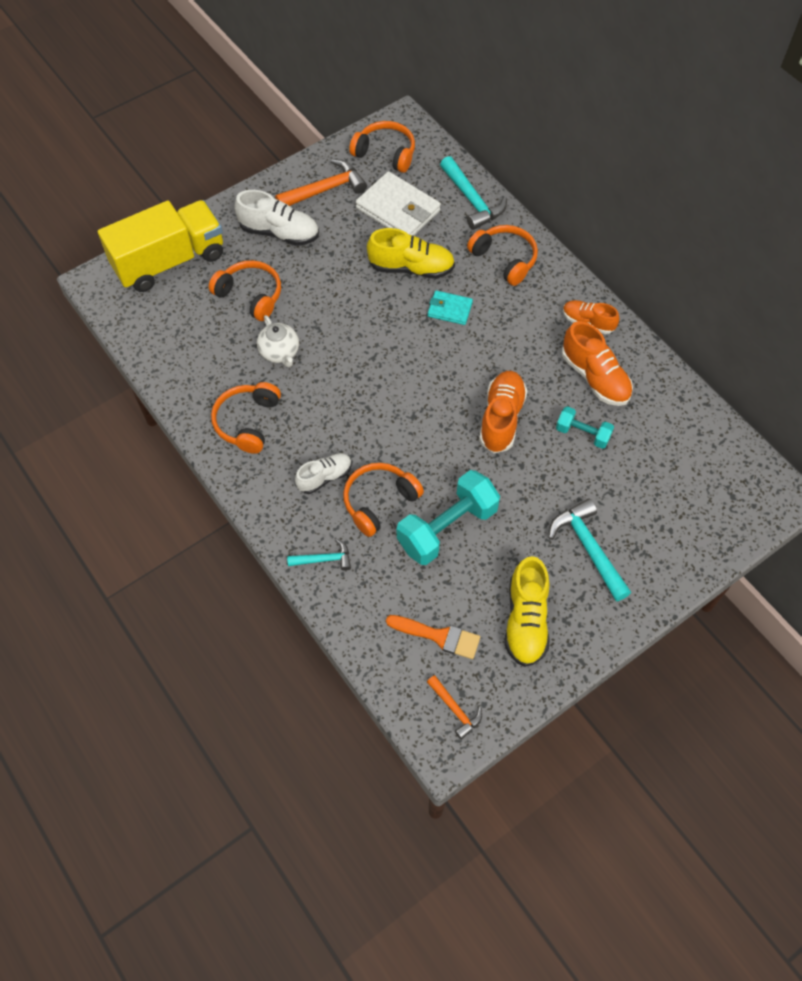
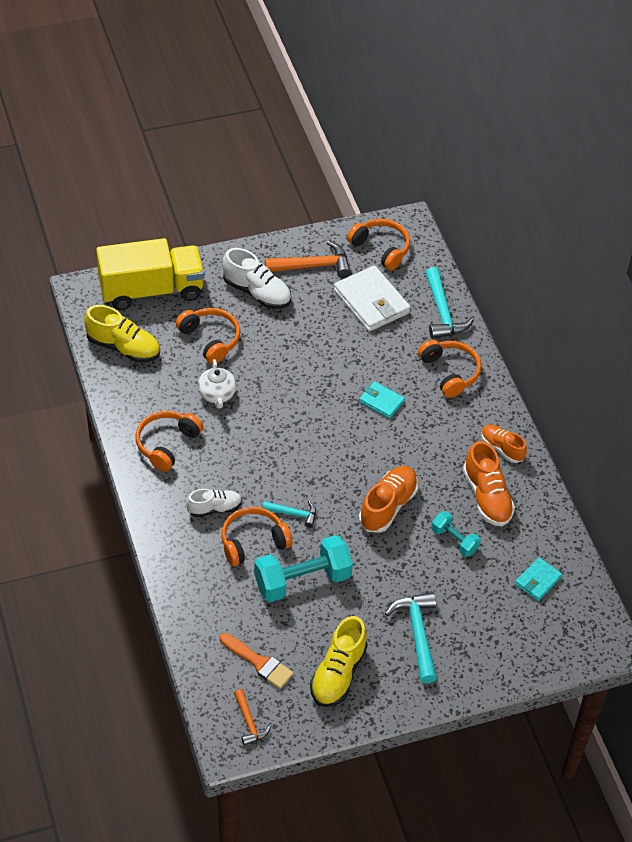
camera: 15 degrees right, 10 degrees down
turquoise hammer [287,539,351,571] -> turquoise hammer moved to [263,501,316,528]
yellow shoe [367,228,455,279] -> yellow shoe moved to [84,305,160,363]
none -> turquoise wallet [515,557,562,601]

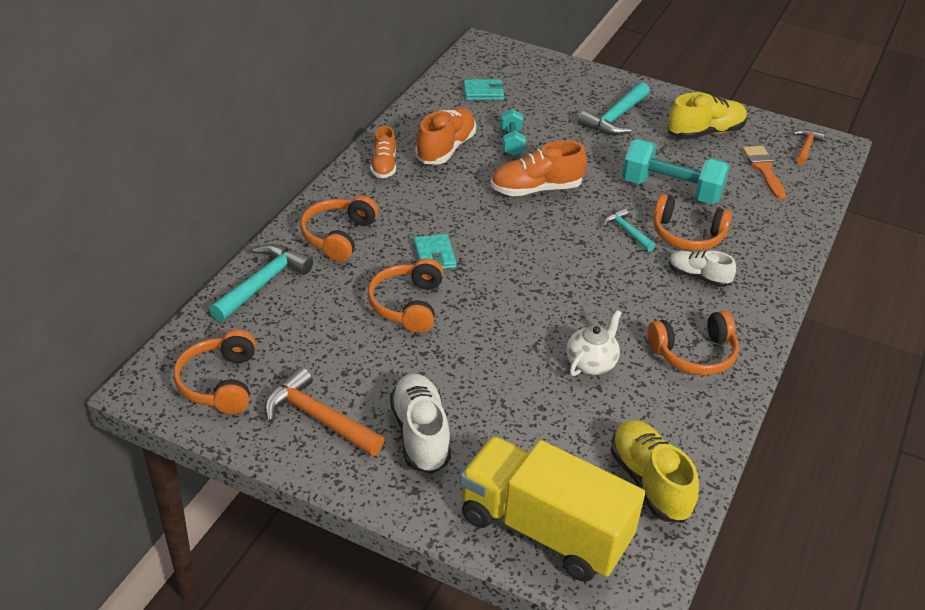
camera: 135 degrees left, 10 degrees down
orange headphones [175,308,240,364] -> orange headphones moved to [368,258,444,333]
white wallet [334,266,410,331] -> none

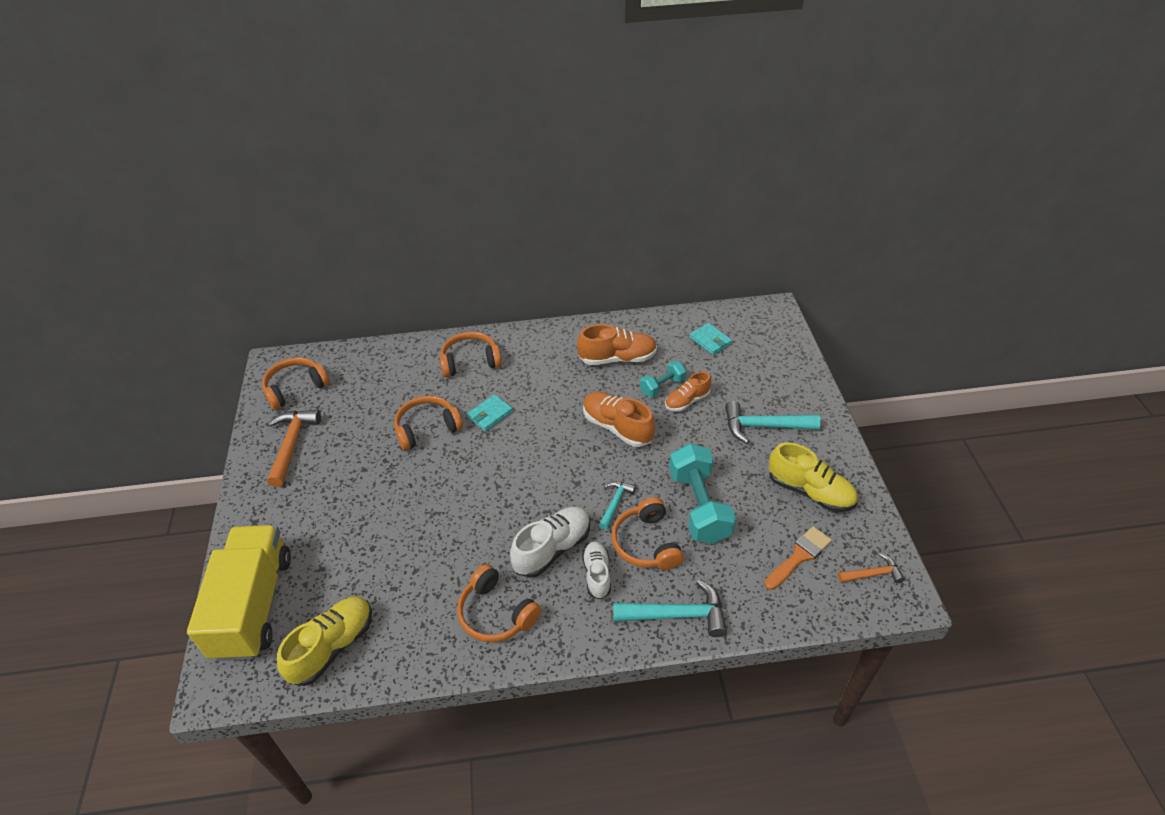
camera: 60 degrees right, 5 degrees up
turquoise hammer [209,244,313,322] -> turquoise hammer moved to [613,580,727,637]
orange shoe [370,126,396,178] -> orange shoe moved to [665,371,711,411]
white shoe [390,373,451,474] -> white shoe moved to [510,507,590,578]
white teapot [567,310,621,376] -> none

